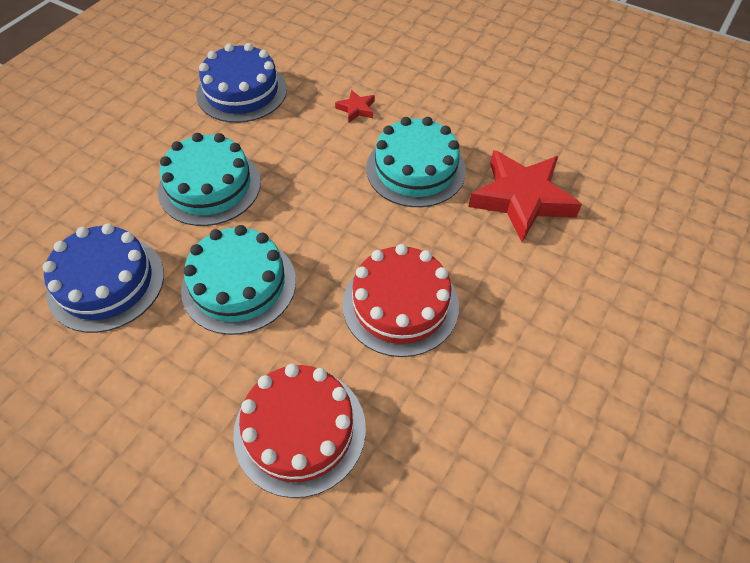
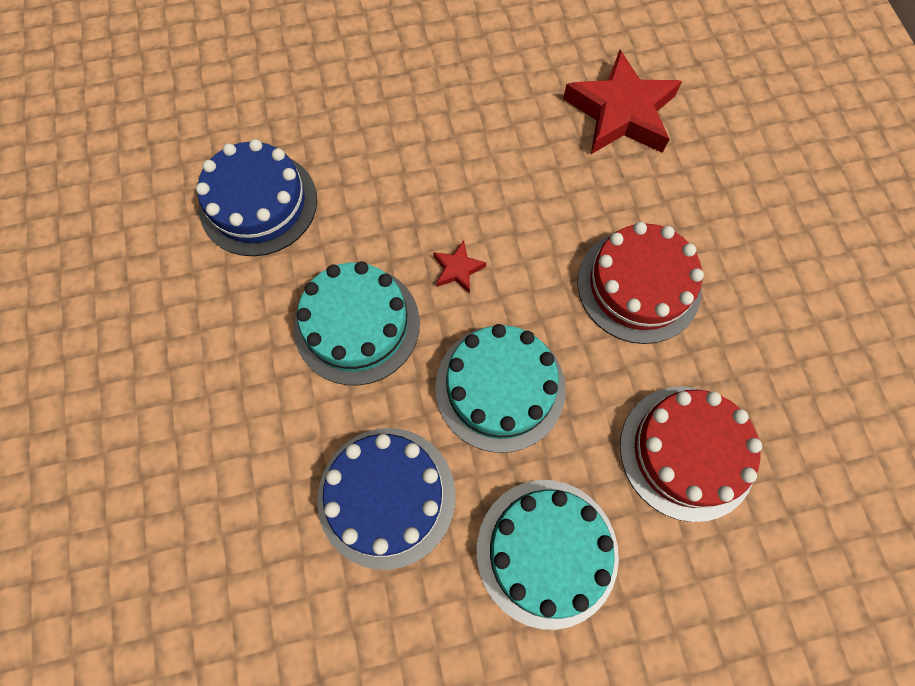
camera: 45 degrees left, 15 degrees up
red star [335,90,375,122] -> red star moved to [433,241,486,293]
turquoise cake [366,117,466,207] -> turquoise cake moved to [477,480,619,630]

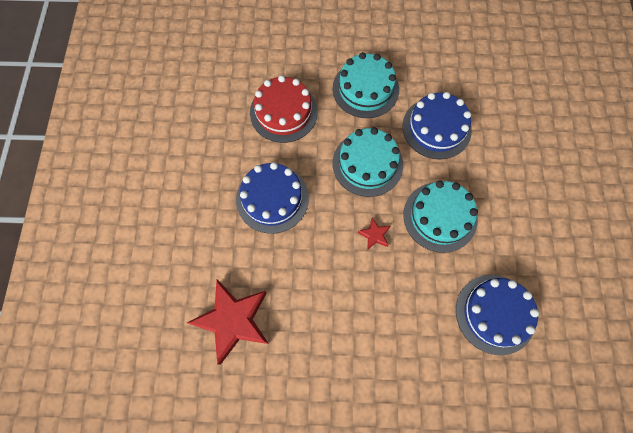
camera: 165 degrees left, 0 degrees up
red cake [577,222,704,344] -> blue cake [236,162,309,234]

